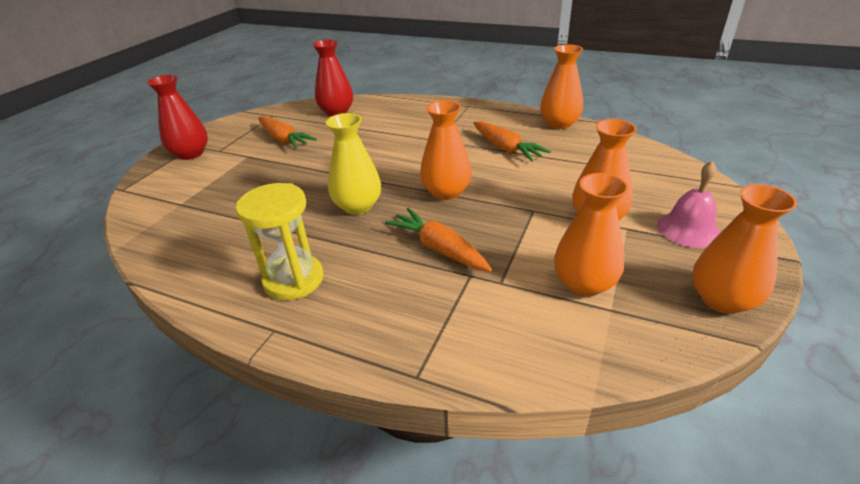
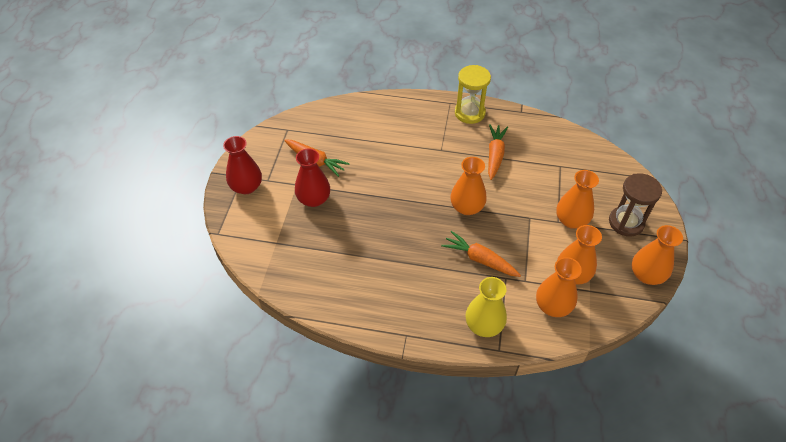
camera: 15 degrees left, 15 degrees up
yellow hourglass [236,183,324,300] -> yellow hourglass moved to [455,65,491,124]
red vase [312,40,353,116] -> red vase moved to [295,148,330,207]
yellow vase [326,113,381,215] -> yellow vase moved to [466,277,507,337]
orange carrot [473,121,551,161] -> orange carrot turned 120 degrees counterclockwise [488,124,508,180]
orange vase [540,44,583,129] -> orange vase moved to [536,257,582,317]
pink bell [657,161,721,248] -> brown hourglass [609,173,662,237]

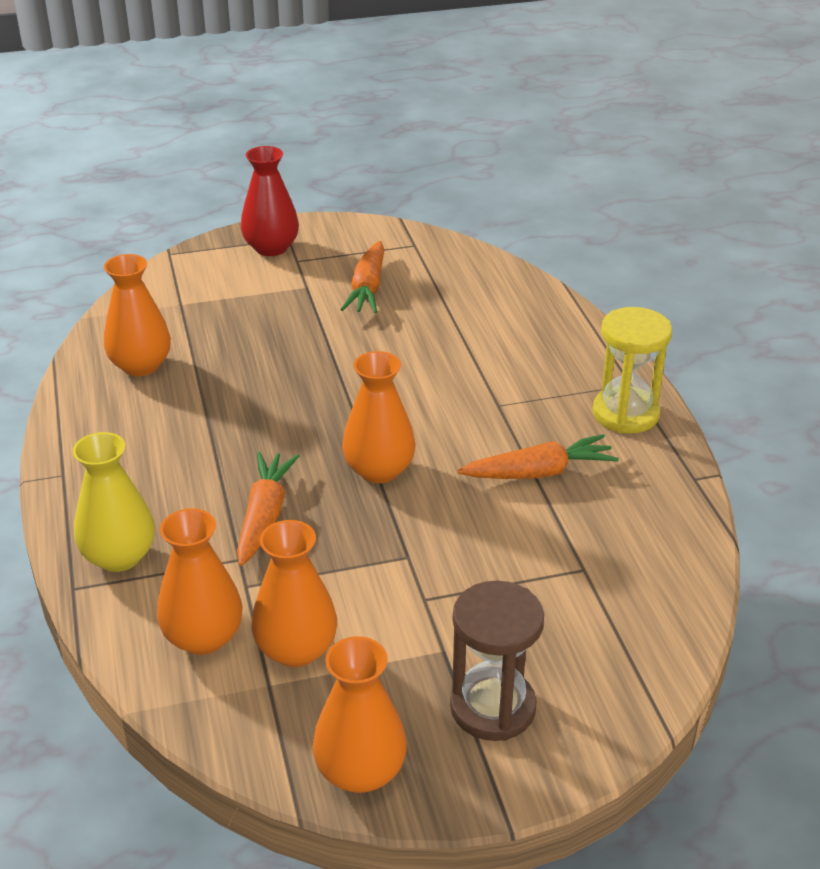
camera: 65 degrees right, 15 degrees down
red vase [295,148,330,207] -> none
orange vase [556,170,599,229] -> orange vase moved to [104,254,171,376]

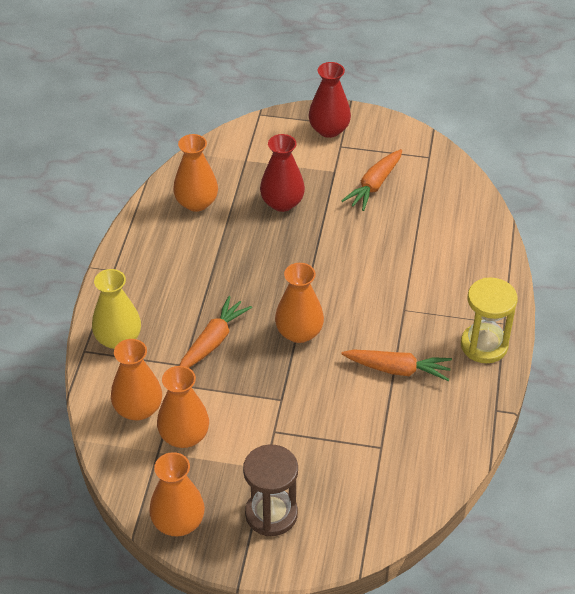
camera: 25 degrees right, 10 degrees up
none -> red vase [260,134,305,212]

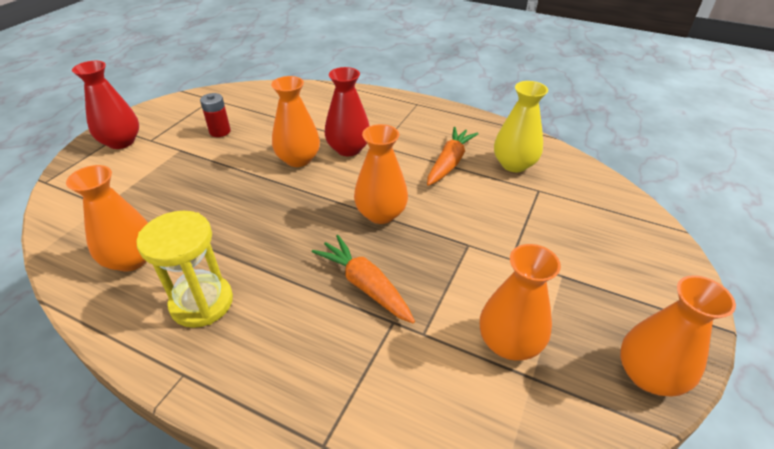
camera: 75 degrees left, 5 degrees down
yellow vase [92,269,141,349] -> yellow vase moved to [494,81,548,172]
orange vase [111,339,162,420] -> orange vase moved to [271,76,320,167]
brown hourglass [243,444,298,536] -> none
red vase [260,134,305,212] -> red vase moved to [324,67,370,156]
orange carrot [341,149,402,211] -> red battery [200,93,231,137]
yellow hourglass [461,278,518,363] -> yellow hourglass moved to [137,211,233,328]

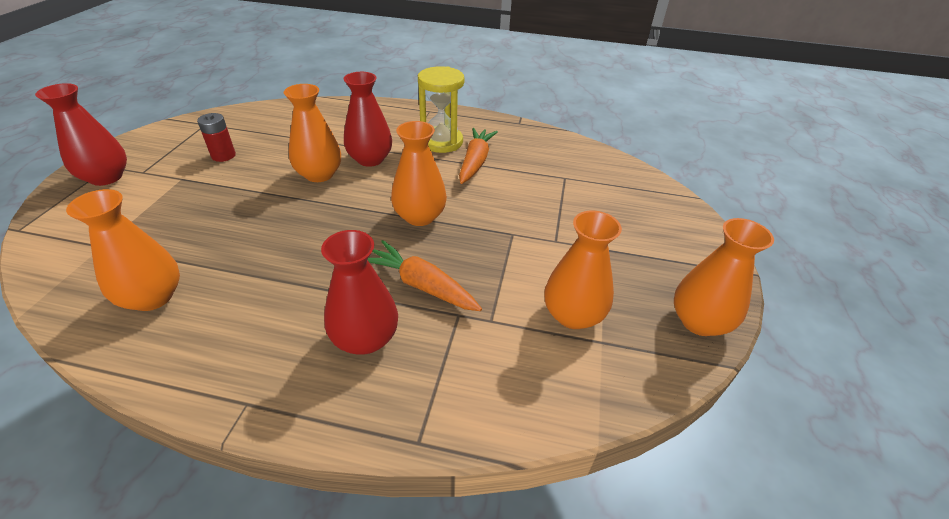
camera: 15 degrees left, 0 degrees up
yellow hourglass [137,211,233,328] -> yellow hourglass moved to [418,66,465,153]
yellow vase [494,81,548,172] -> none
none -> red vase [321,230,398,355]

